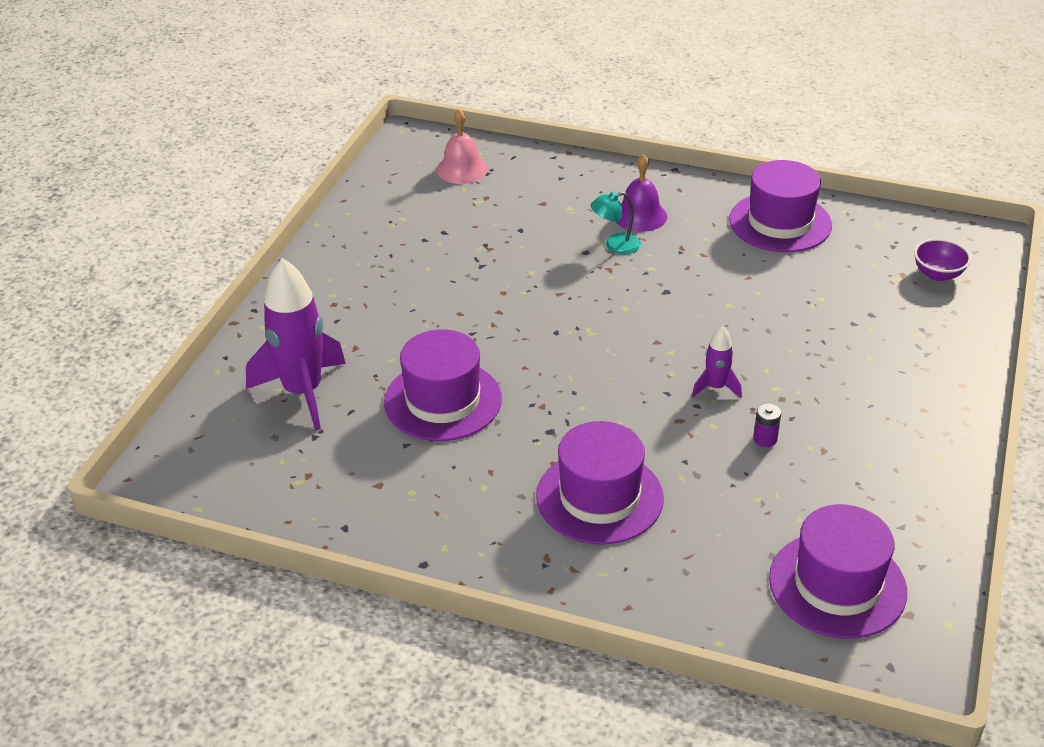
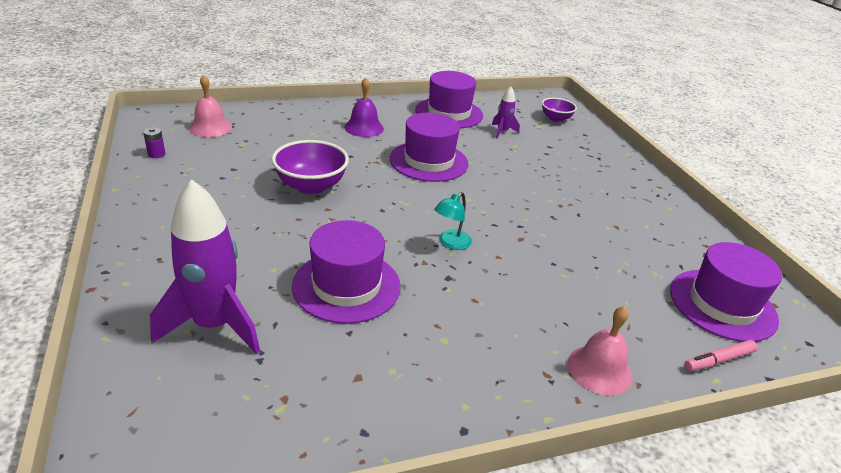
camera: 40 degrees left, 5 degrees down
purple hat [536,421,664,545] -> purple hat moved to [390,113,468,182]
turquoise lamp [590,191,641,254] -> turquoise lamp moved to [434,192,472,250]
purple rocket [692,326,742,398] -> purple rocket moved to [492,87,520,138]
purple battery [753,403,781,447] -> purple battery moved to [143,127,165,158]
none -> purple bowl [272,140,349,194]
none -> pink bell [568,306,632,396]
none -> pink marker [684,340,758,371]

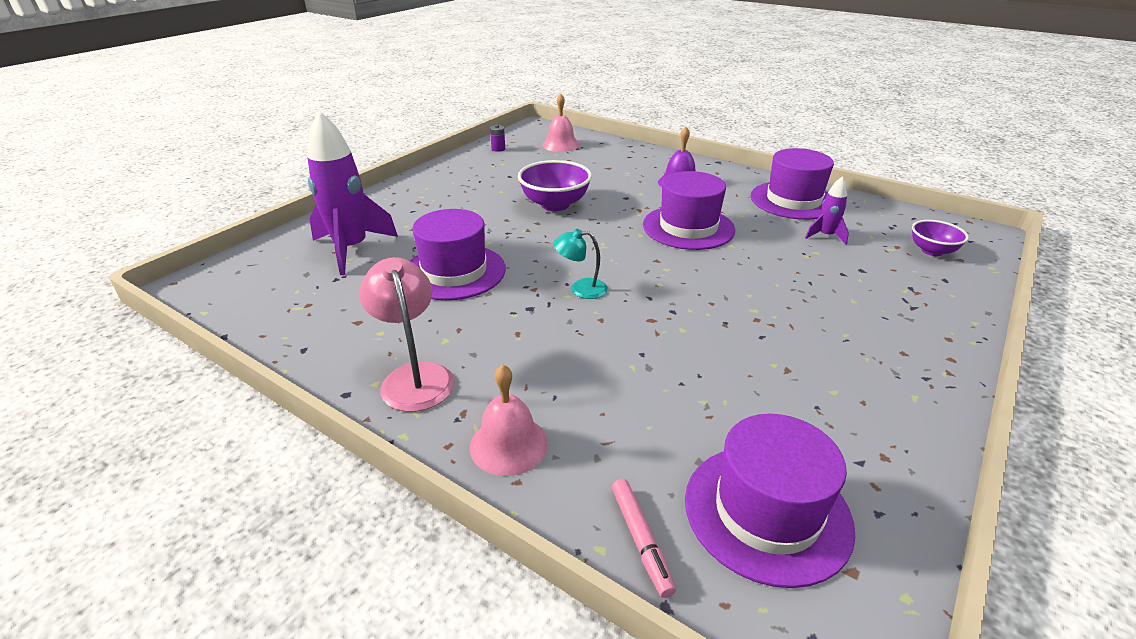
camera: 55 degrees right, 0 degrees up
pink marker [684,340,758,371] -> pink marker turned 135 degrees counterclockwise [612,479,676,598]
none -> pink lamp [359,257,454,412]

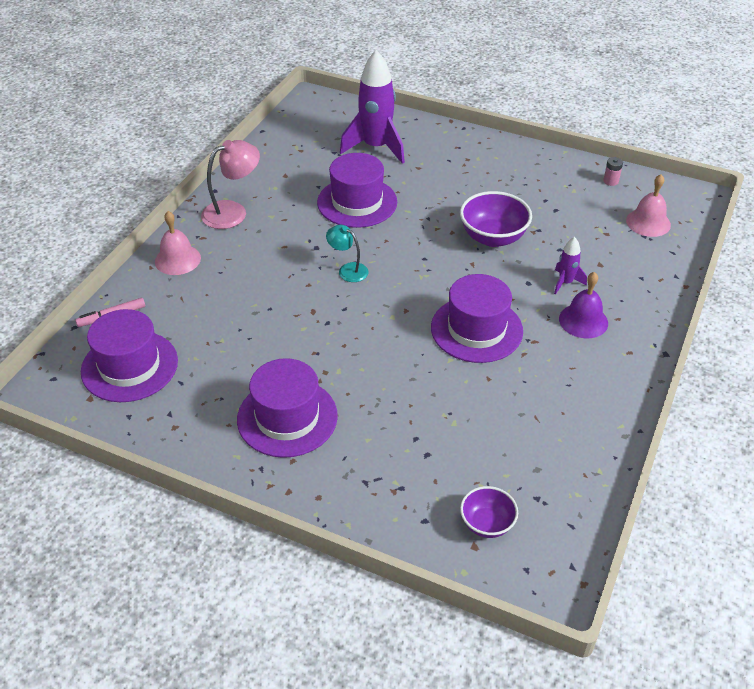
camera: 80 degrees right, 10 degrees up
purple battery [490,125,505,152] -> pink battery [603,157,623,186]
turquoise lamp [553,229,608,299] -> turquoise lamp turned 45 degrees counterclockwise [326,225,368,282]
purple hat [750,148,834,220] -> purple hat moved to [237,358,338,458]
purple rocket [805,176,849,245] -> purple rocket moved to [554,237,587,295]

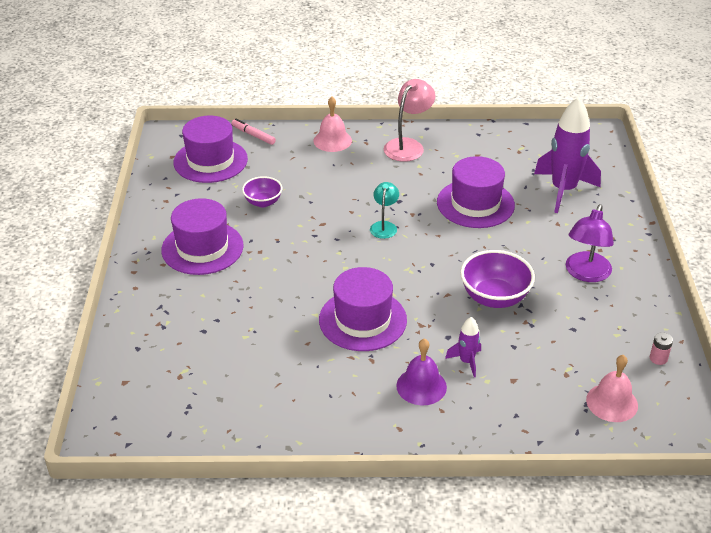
camera: 65 degrees right, 5 degrees down
pink lamp [201,140,260,229] -> pink lamp turned 90 degrees counterclockwise [384,79,435,162]
purple bowl [460,486,518,538] -> purple bowl moved to [242,176,282,207]
none -> purple lamp [566,204,614,282]

